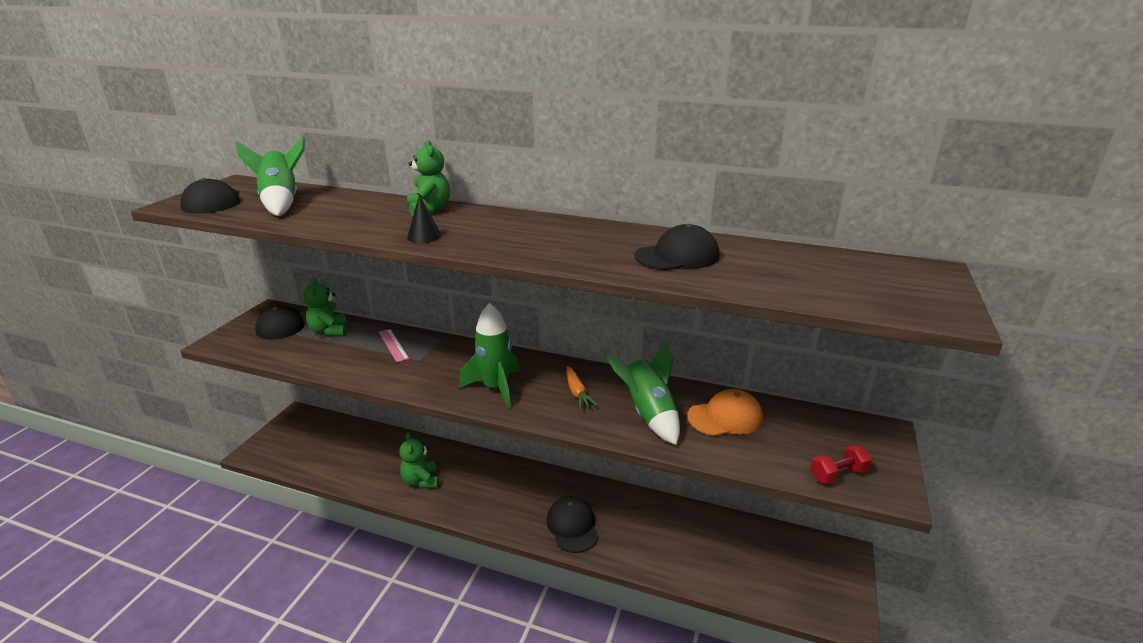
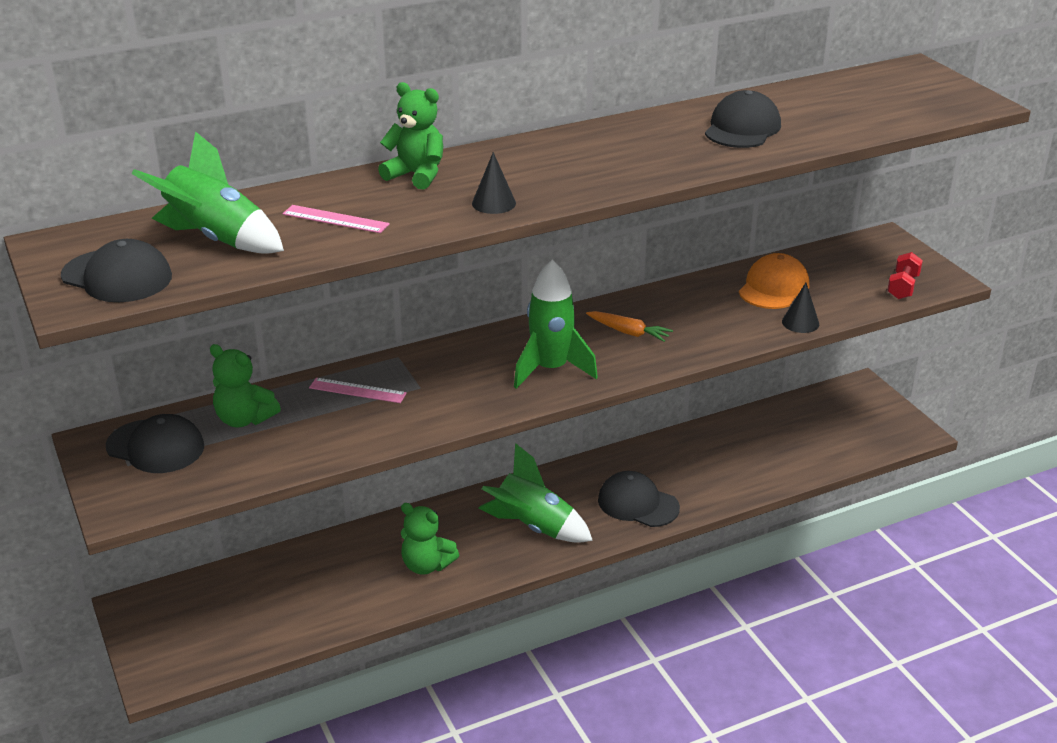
camera: 45 degrees left, 5 degrees up
green rocket [605,341,680,445] -> green rocket moved to [478,443,593,543]
none -> pink ruler [283,205,390,233]
none -> black cone [782,283,819,333]

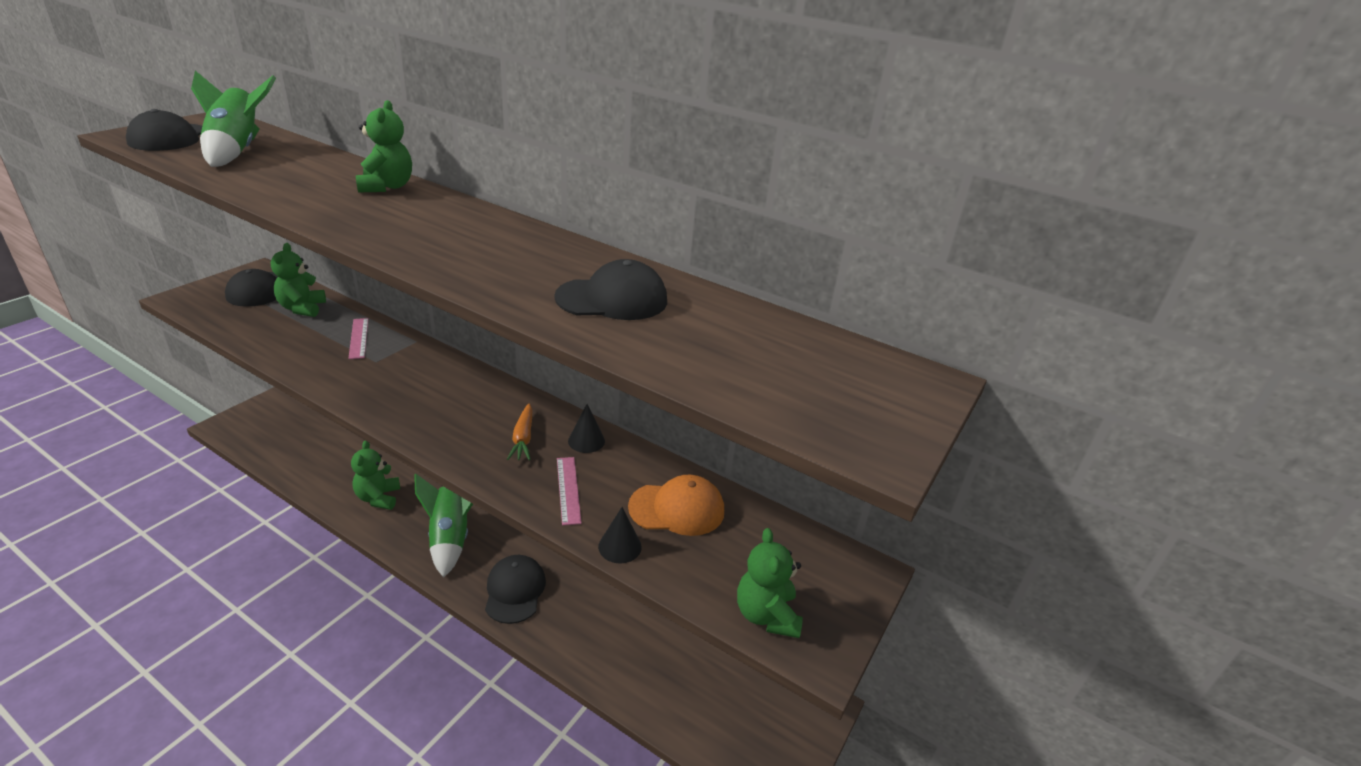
camera: 55 degrees right, 0 degrees up
pink ruler [283,205,390,233] -> pink ruler moved to [557,457,582,526]
black cone [472,152,516,214] -> black cone moved to [568,404,605,453]
green rocket [514,260,598,389] -> none
red dumbbell [887,252,923,299] -> green teddy bear [737,528,803,638]

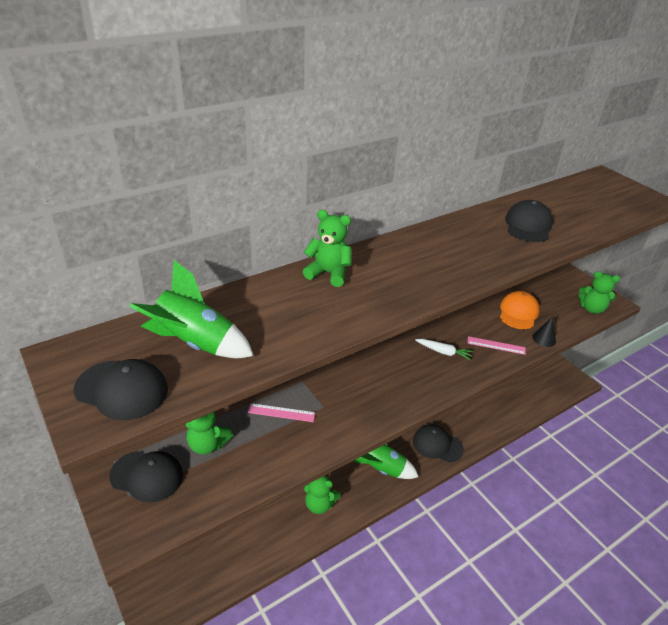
camera: 65 degrees left, 5 degrees up
orange carrot [507,404,533,461] -> white carrot [415,339,473,361]
black cone [568,404,605,453] -> none

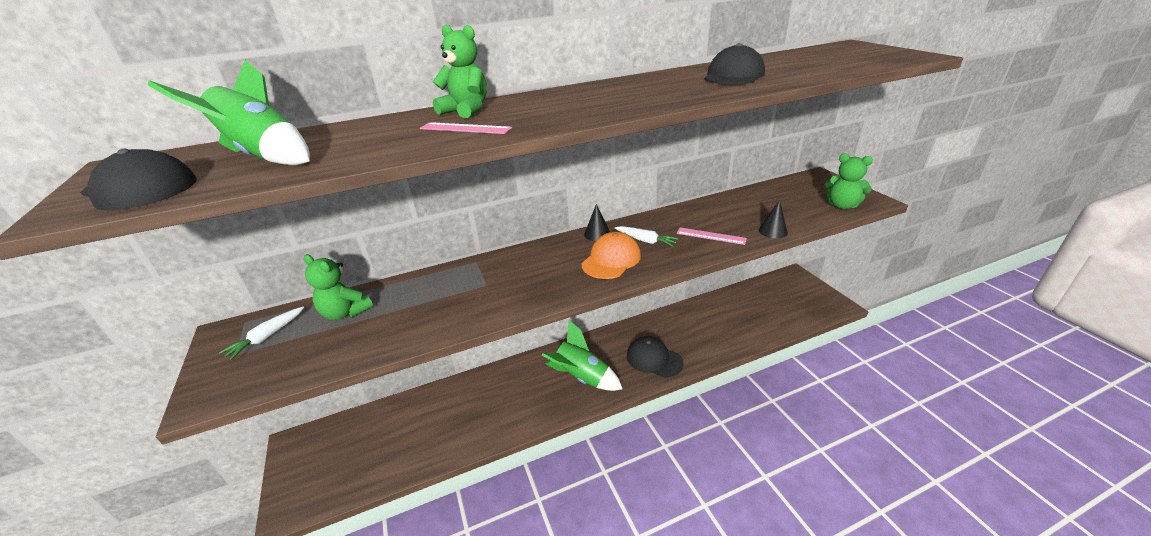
camera: 15 degrees right, 5 degrees down
black cap [109,451,183,502] -> white carrot [219,307,304,360]
pink ruler [248,403,315,422] -> pink ruler moved to [420,122,512,134]
green teddy bear [304,475,341,514] -> none
orange cap [500,291,540,329] -> orange cap moved to [581,232,641,279]
none -> black cone [584,204,610,241]

